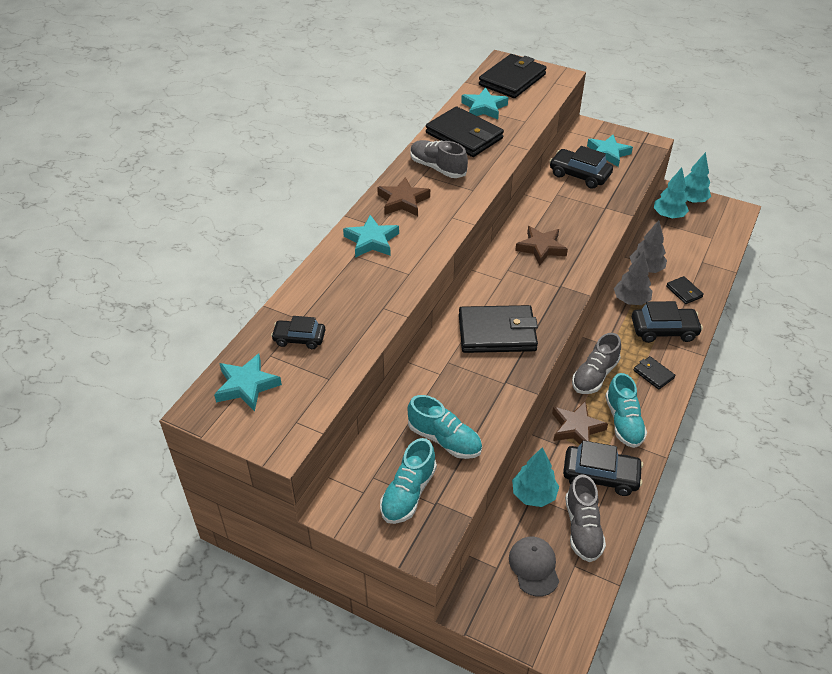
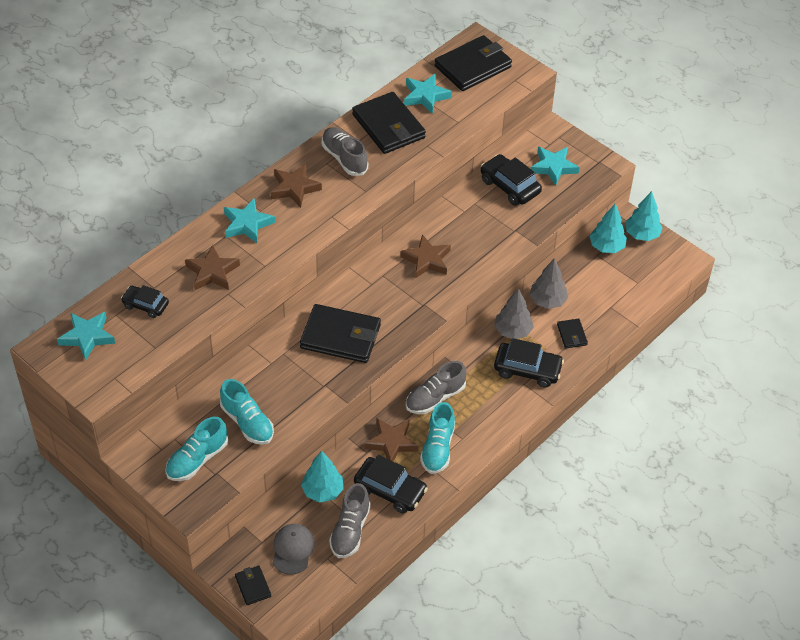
camera: 15 degrees right, 5 degrees up
black wallet [634,356,675,390] -> black wallet moved to [235,566,271,605]
none -> brown star [185,245,240,290]

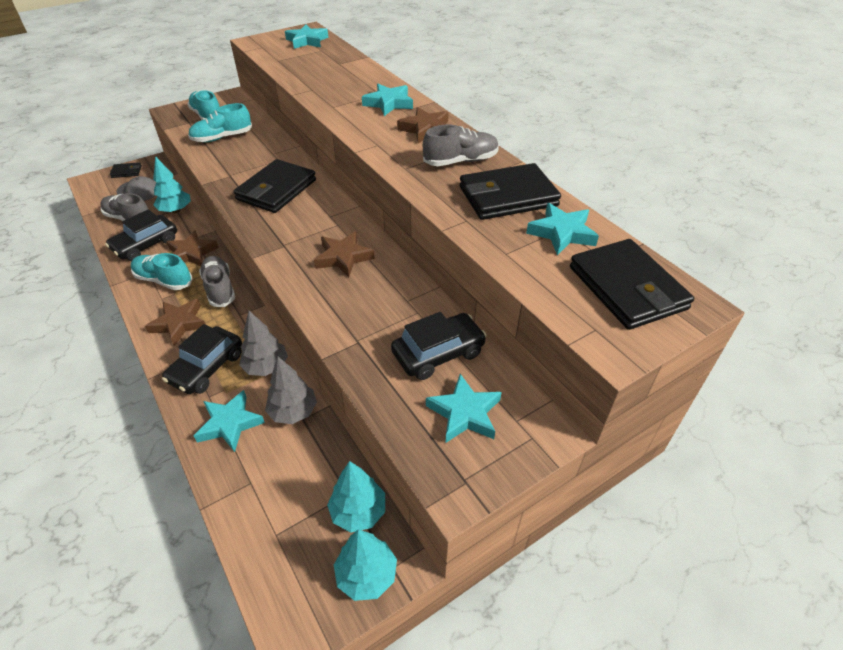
camera: 105 degrees right, 5 degrees down
black car [121,285,169,318] -> none
brown star [185,245,240,290] -> brown star moved to [145,299,206,346]
black wallet [557,319,588,349] -> turquoise star [194,390,265,452]

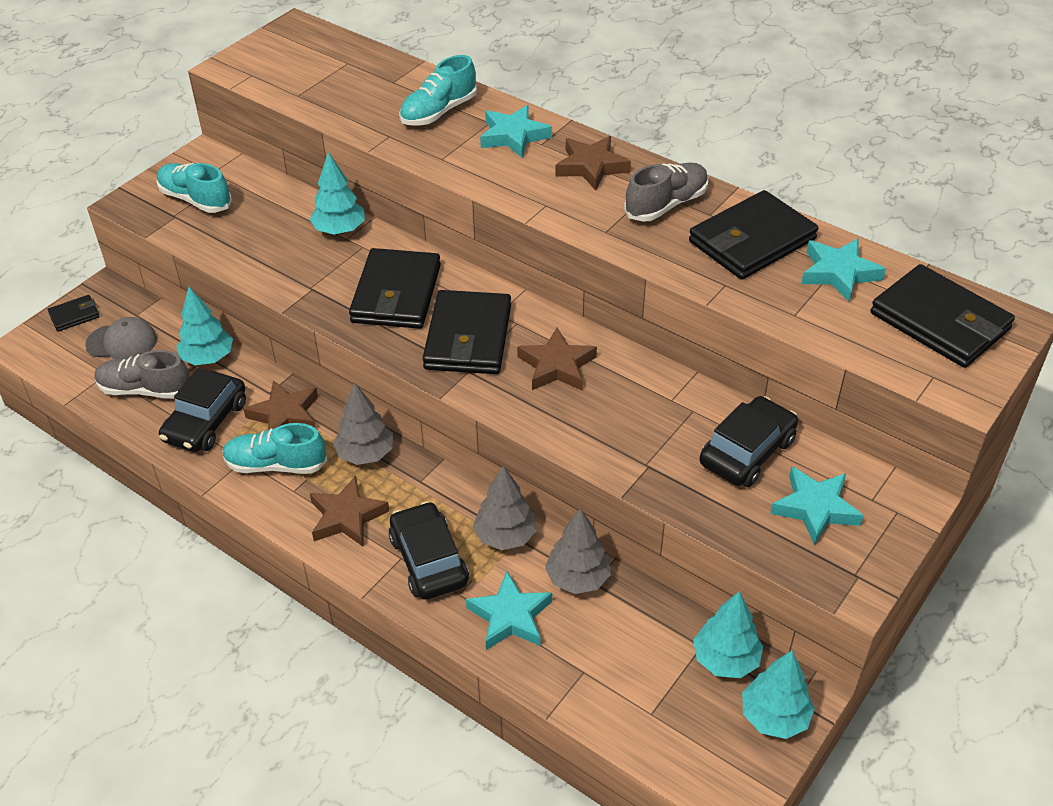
camera: 20 degrees left, 0 degrees up
black car [162,324,242,394] -> black car turned 150 degrees clockwise [389,501,469,600]
turquoise shoe [188,103,252,142] -> turquoise shoe moved to [399,55,477,126]
grey shoe [199,256,235,307] -> grey tree [333,382,393,465]
turquoise star [285,25,329,49] -> none
none -> turquoise tree [309,152,365,235]
none -> black wallet [423,290,511,374]

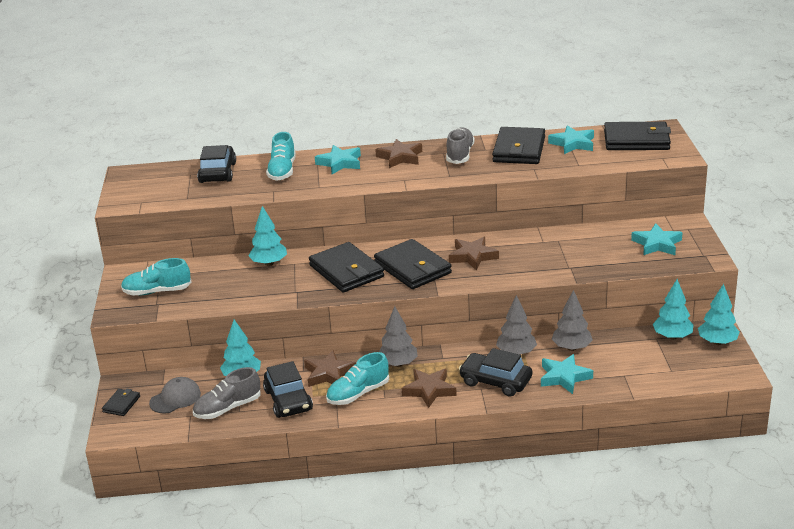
camera: 40 degrees left, 15 degrees down
black car [700,396,798,487] -> black car moved to [197,145,236,183]

